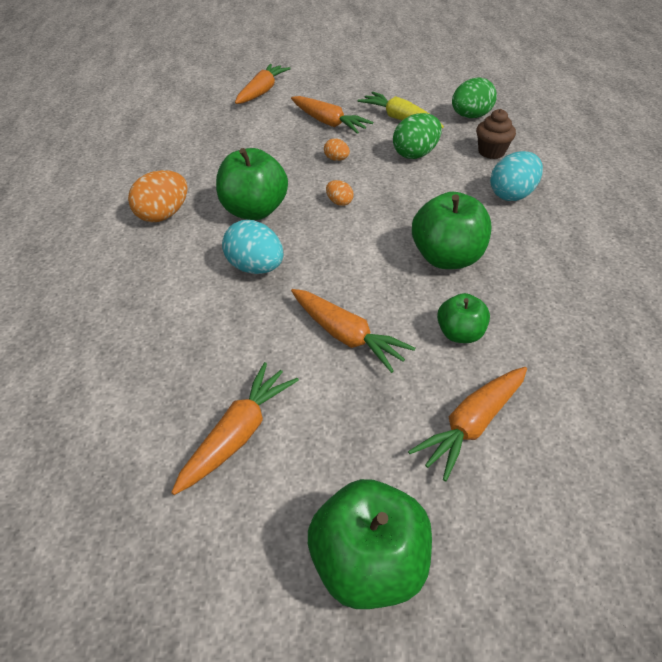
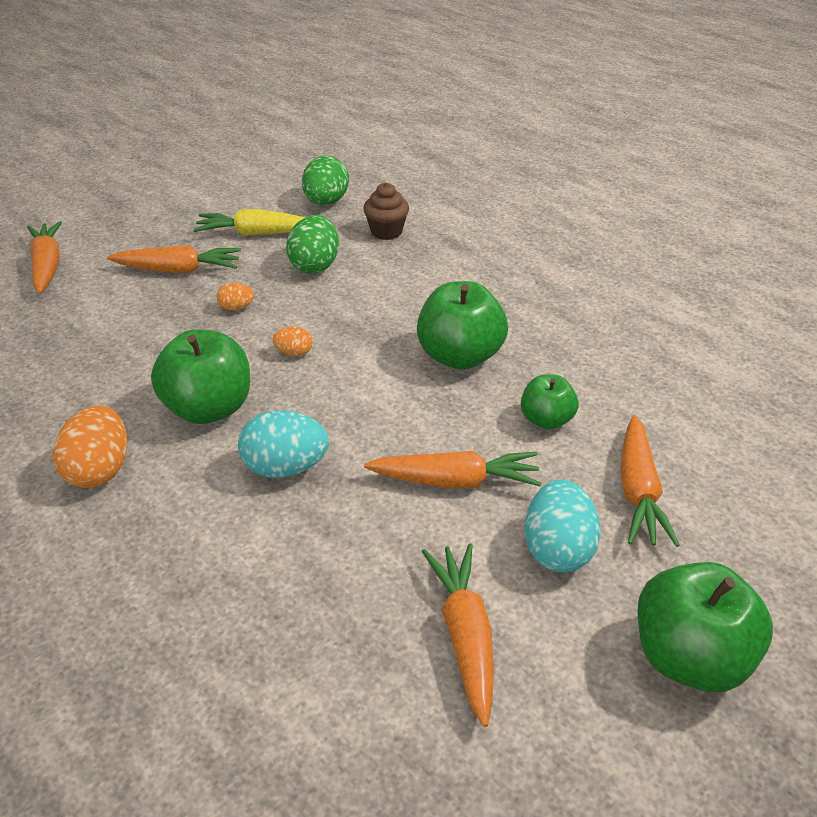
camera: 40 degrees left, 5 degrees down
turquoise egg [490,151,543,201] -> turquoise egg moved to [525,480,601,573]

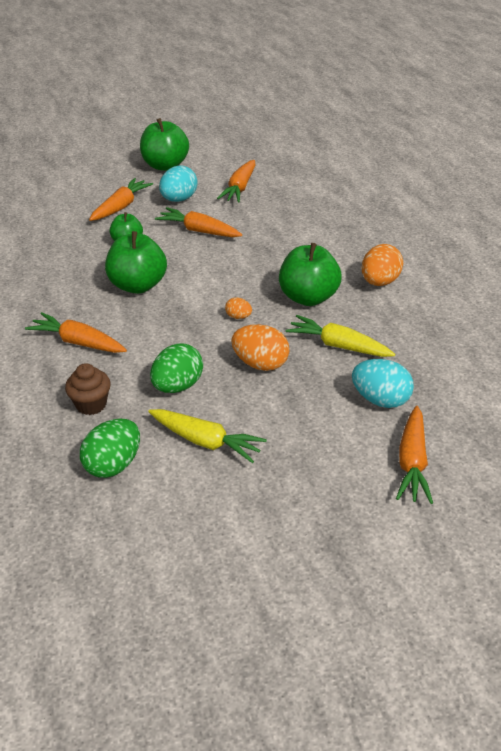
camera: 155 degrees left, 0 degrees up
orange carrot [107,245,241,273] -> orange carrot moved to [25,312,127,353]
orange egg [217,282,254,311] -> orange egg [231,324,289,371], size x1.94
turquoise egg [238,410,329,478] -> turquoise egg moved to [352,359,414,408]
none -> yellow carrot [286,315,395,357]

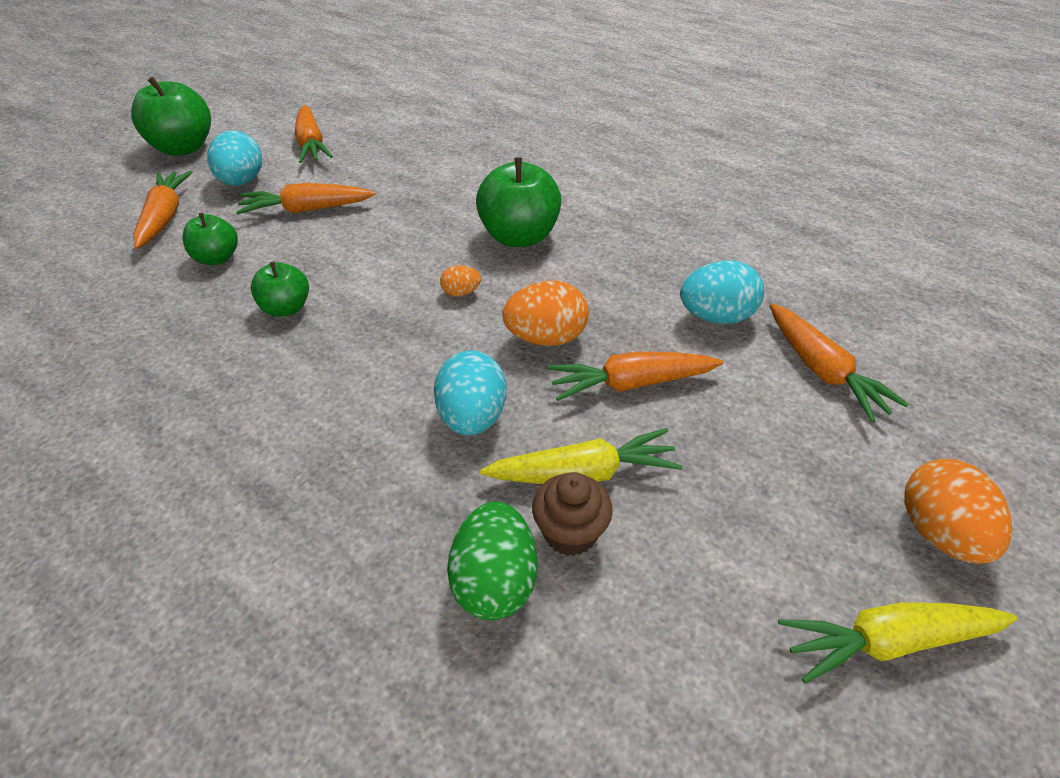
camera: 35 degrees left, 5 degrees up
orange carrot [25,312,127,353] -> orange carrot moved to [547,351,723,401]
brown cupcake [65,363,111,415] -> brown cupcake moved to [532,472,613,556]
green apple [105,231,167,294] -> green apple [251,262,309,317], size x0.58
green egg [150,343,203,393] -> turquoise egg [434,350,507,436]
yellow carrot [286,315,395,357] -> yellow carrot moved to [778,602,1018,684]
orange egg [362,244,403,286] -> orange egg moved to [904,459,1012,564]

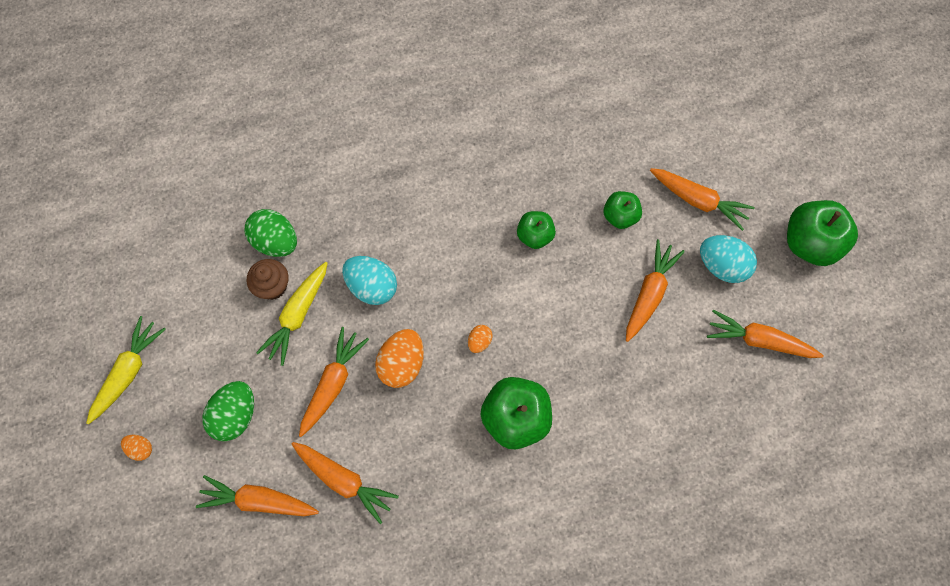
camera: 125 degrees right, 25 degrees up
turquoise egg [680,260,764,324] -> orange carrot [292,442,399,524]
orange egg [904,459,1012,564] -> orange egg [121,435,152,461], size x0.51
none -> green egg [202,381,254,441]

